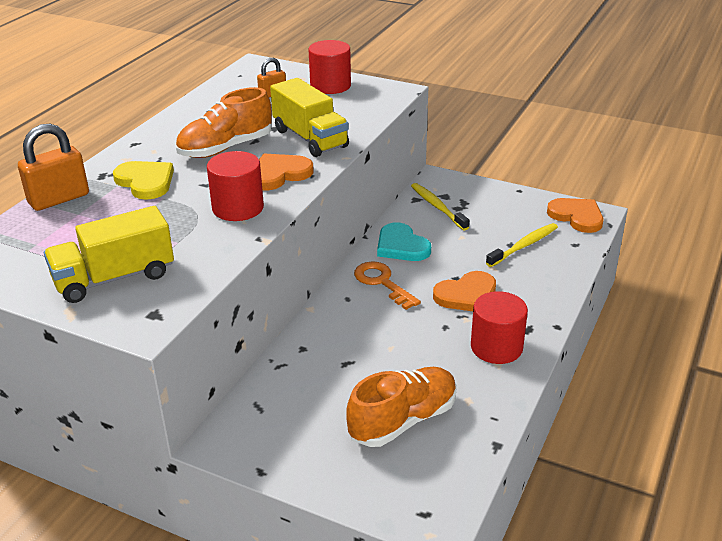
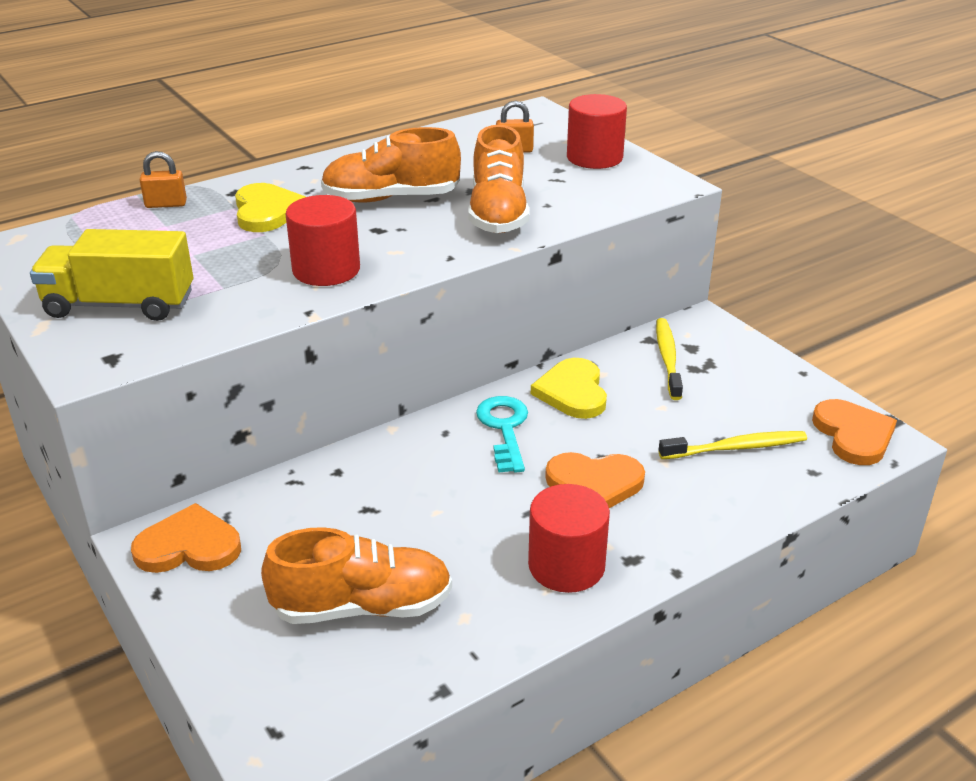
camera: 30 degrees right, 0 degrees up
orange padlock [18,124,89,211] -> orange padlock [140,151,187,208], size x0.57
orange heart [259,153,314,190] -> orange heart moved to [131,503,241,573]
yellow truck [270,78,349,157] -> orange shoe [468,125,529,233]
orange key [354,261,421,310] -> turquoise key [476,396,528,473]
turquoise heart [377,222,431,261] -> yellow heart [531,358,607,419]

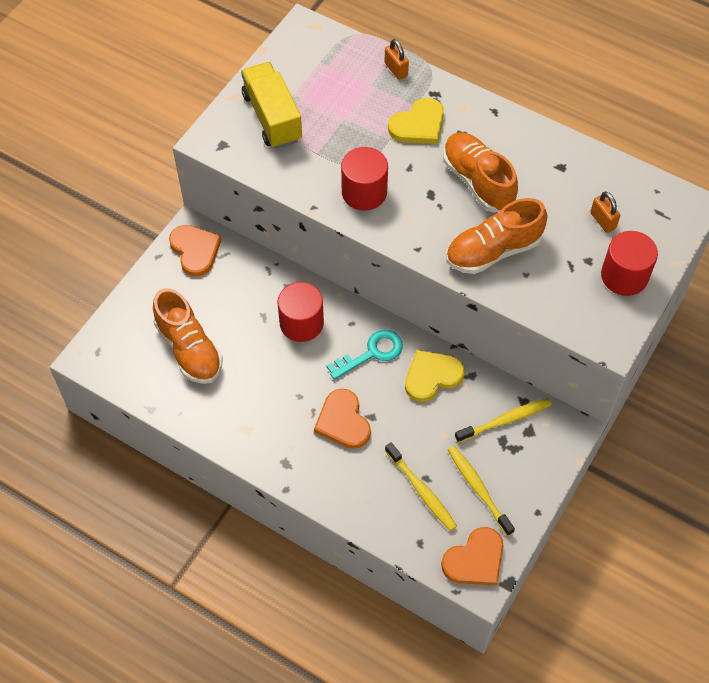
camera: 65 degrees right, 25 degrees up
red cylinder [528,484,610,593] -> red cylinder moved to [277,282,324,342]
none -> yellow toothbrush [448,446,515,536]

